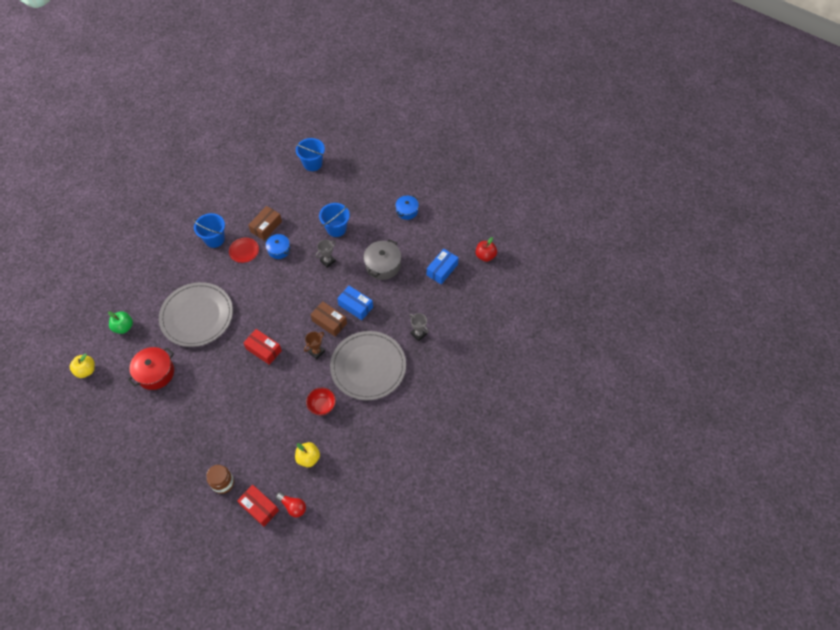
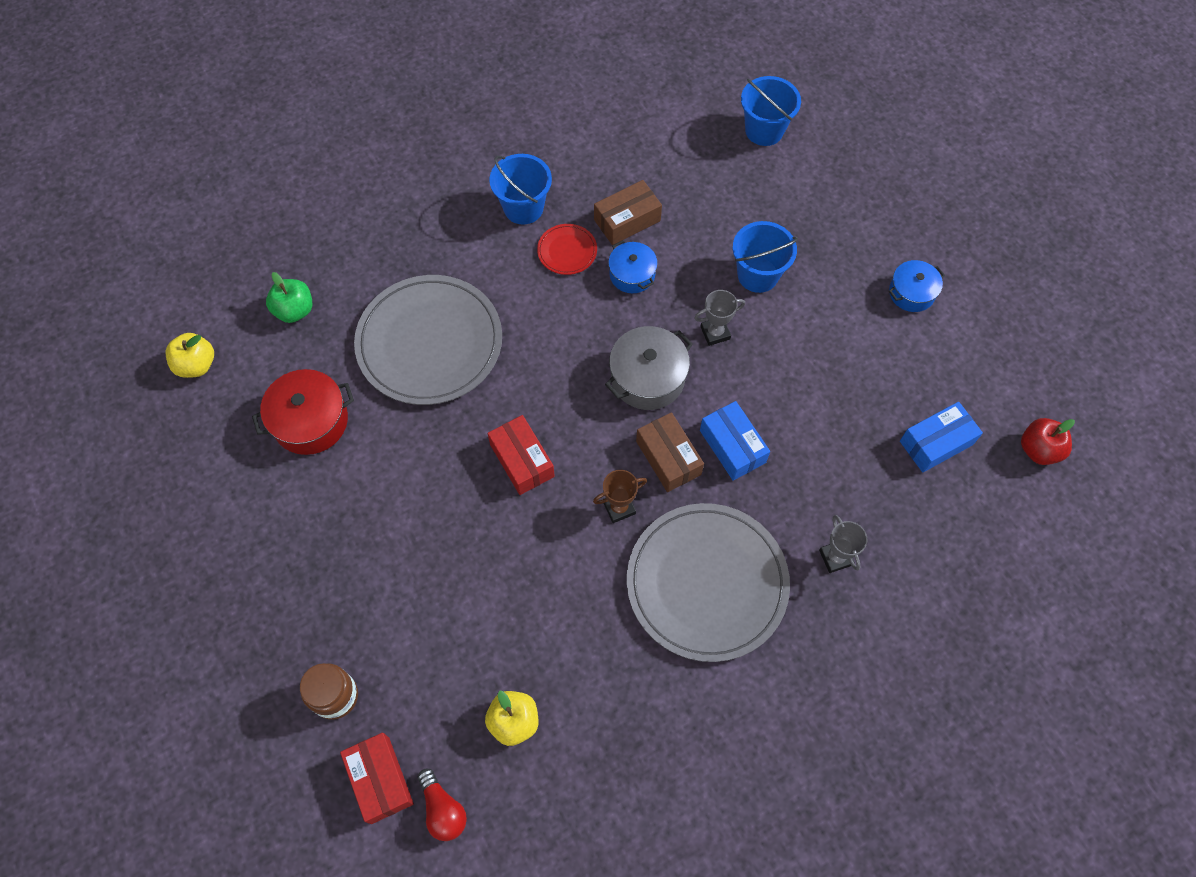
camera: 25 degrees right, 5 degrees up
red bowl [306,388,336,415] -> none
grey pot [364,239,401,280] -> grey pot moved to [605,326,693,410]

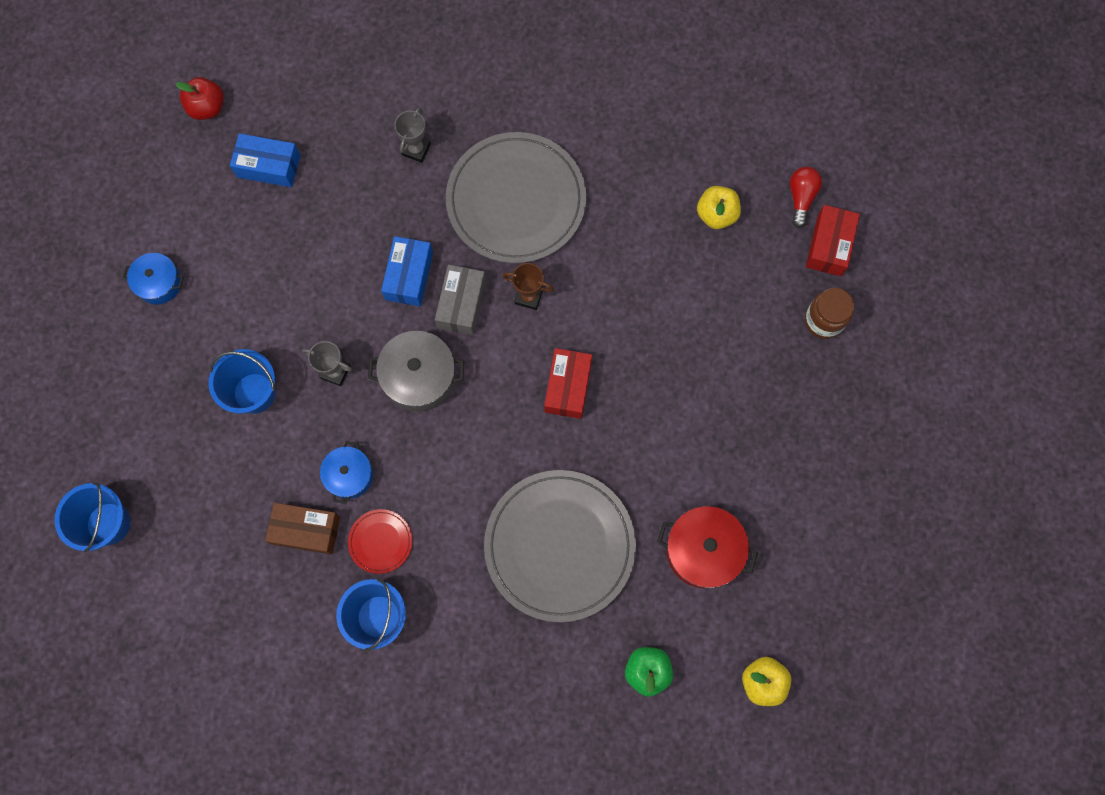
camera: 140 degrees left, 10 degrees up
brown box [636,412,704,492] -> grey box [435,265,486,335]

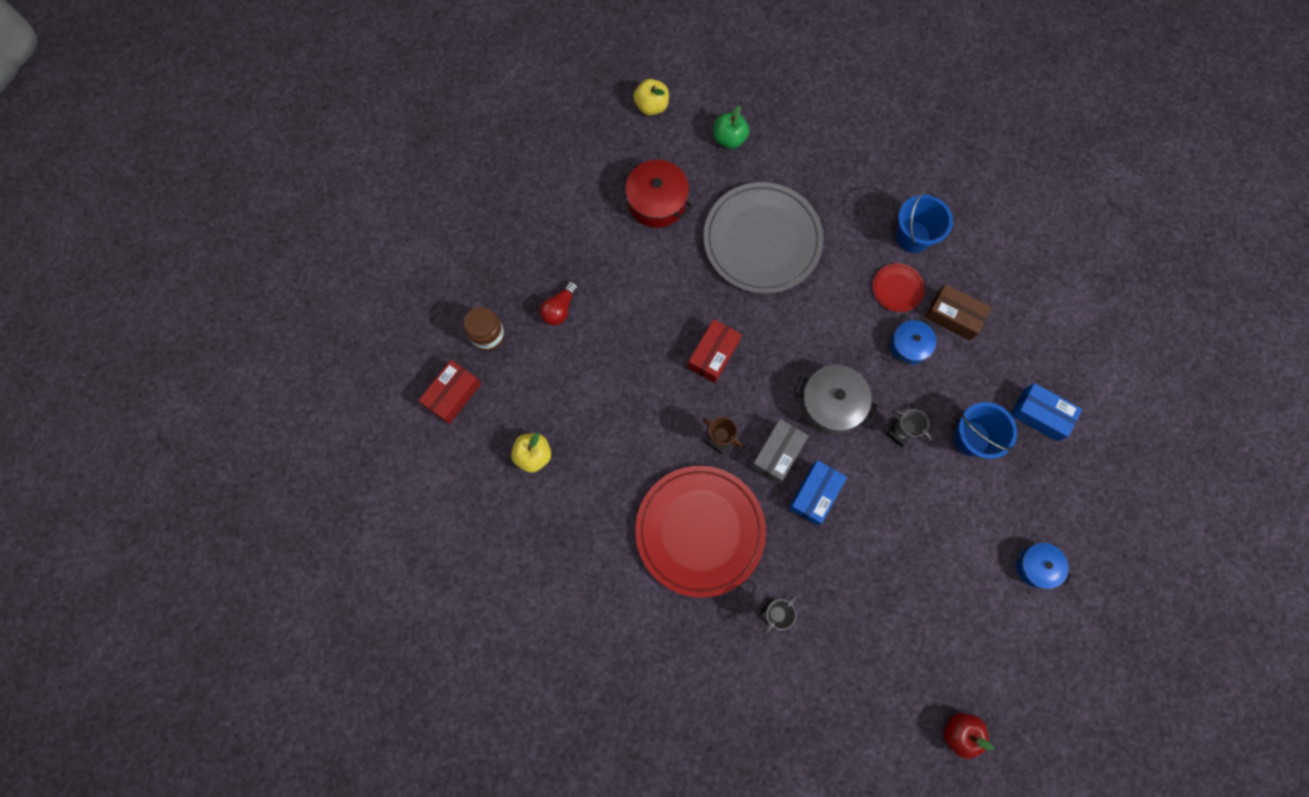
camera: 160 degrees left, 0 degrees up
blue bucket [54,482,130,553] -> none
blue box [230,133,300,187] -> blue box moved to [1011,383,1082,441]
grey plate [446,132,586,263] -> red plate [635,466,766,598]
red light bulb [790,167,822,228] -> red light bulb moved to [540,281,578,325]

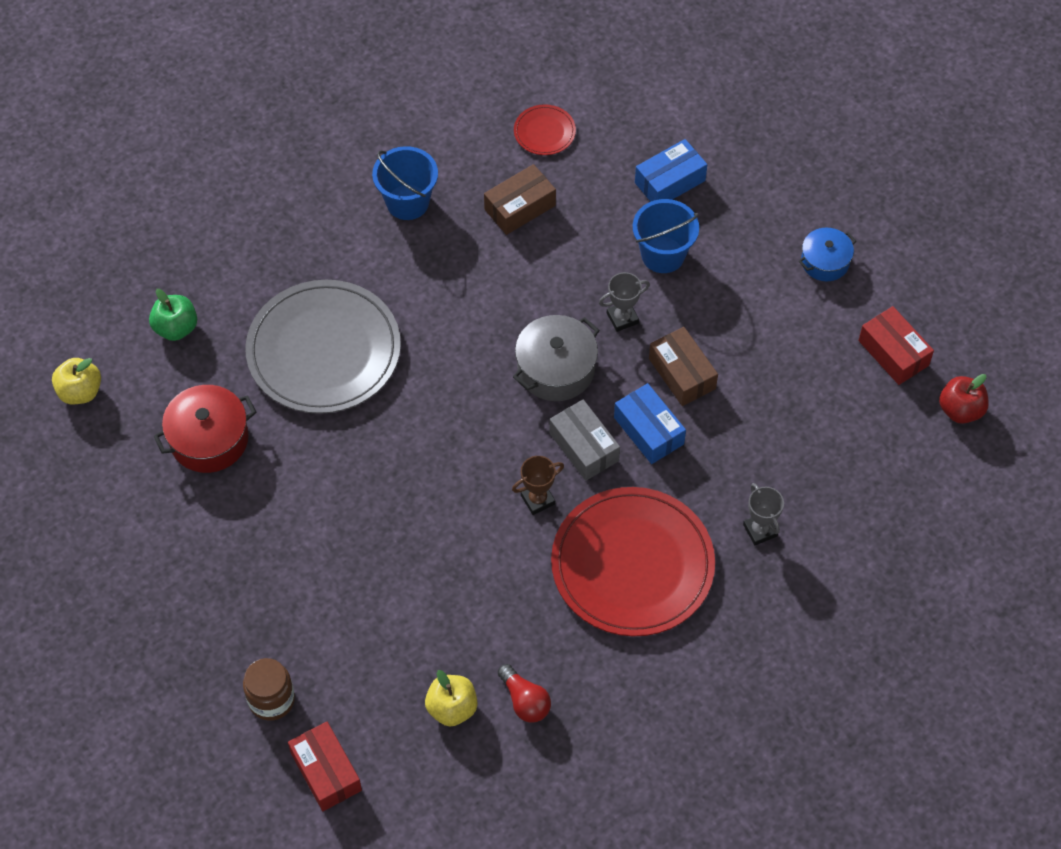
camera: 65 degrees left, 15 degrees down
red light bulb [540,281,578,325] -> red light bulb moved to [498,664,551,723]
red box [688,319,742,383] -> red box moved to [858,306,934,385]
red plate [873,263,925,312] -> red plate moved to [514,104,576,155]
blue pot [890,318,936,365] -> none
none -> brown box [649,327,718,406]

